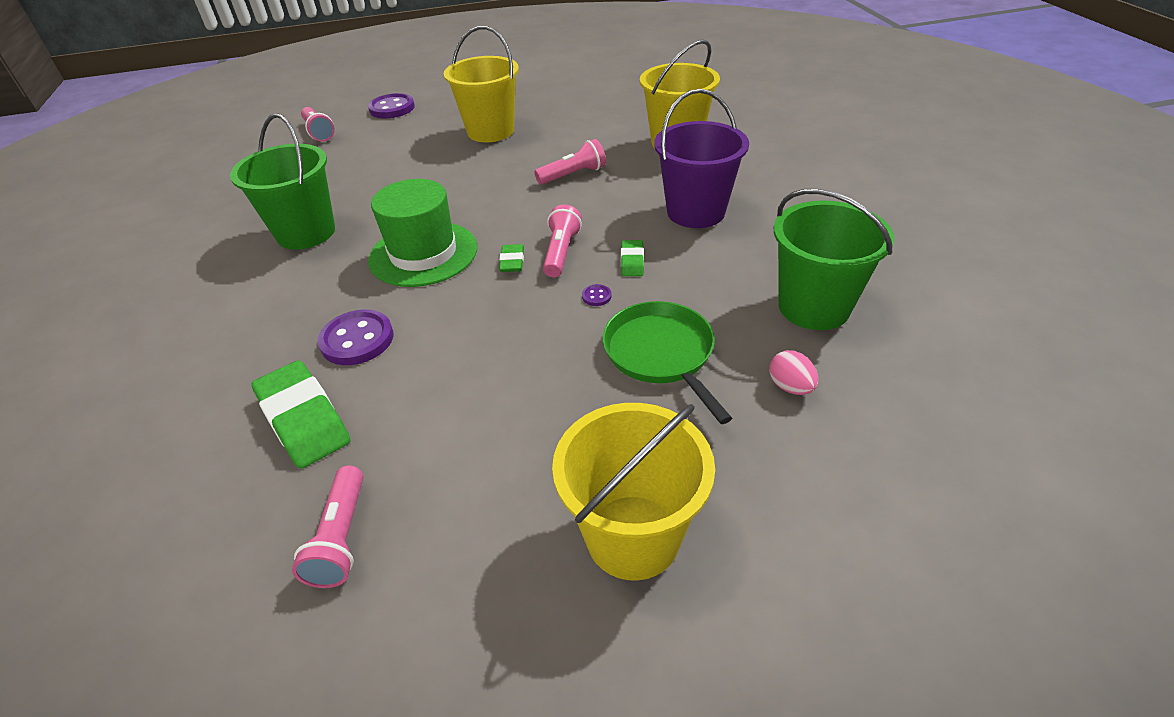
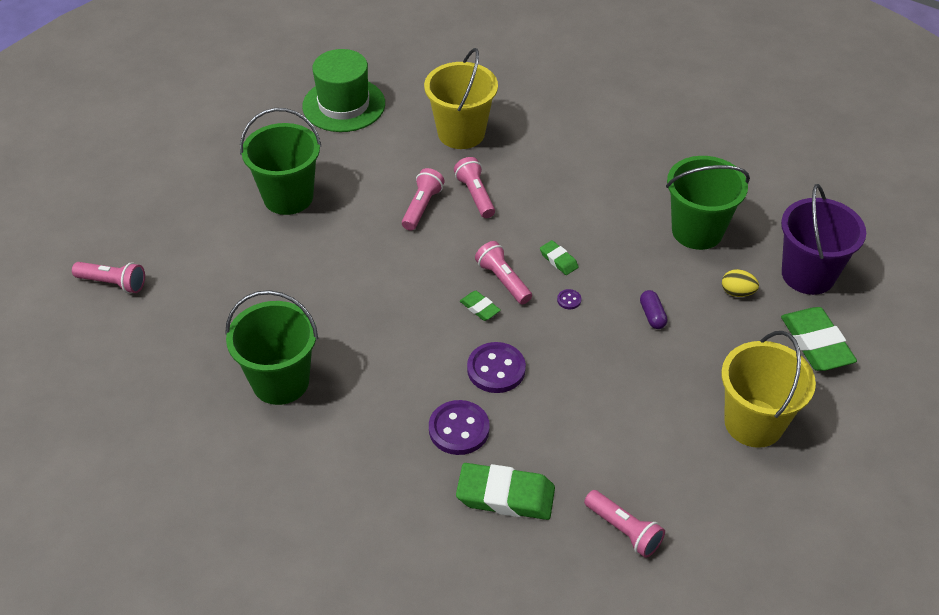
camera: 45 degrees left, 5 degrees up
purple button [368,93,415,118] -> purple button moved to [467,342,526,393]
green hat [368,179,477,287] -> green hat moved to [302,49,385,132]
yellow bucket [444,26,519,142] -> green bucket [240,108,321,215]
green pan [603,301,732,424] -> purple capsule [640,290,668,329]
purple bucket [654,89,749,228] -> purple bucket moved to [781,184,866,295]
pink egg [769,350,818,395] -> yellow egg [722,269,759,297]
none -> pink flashlight [454,157,495,218]
none -> green eraser [781,307,857,371]

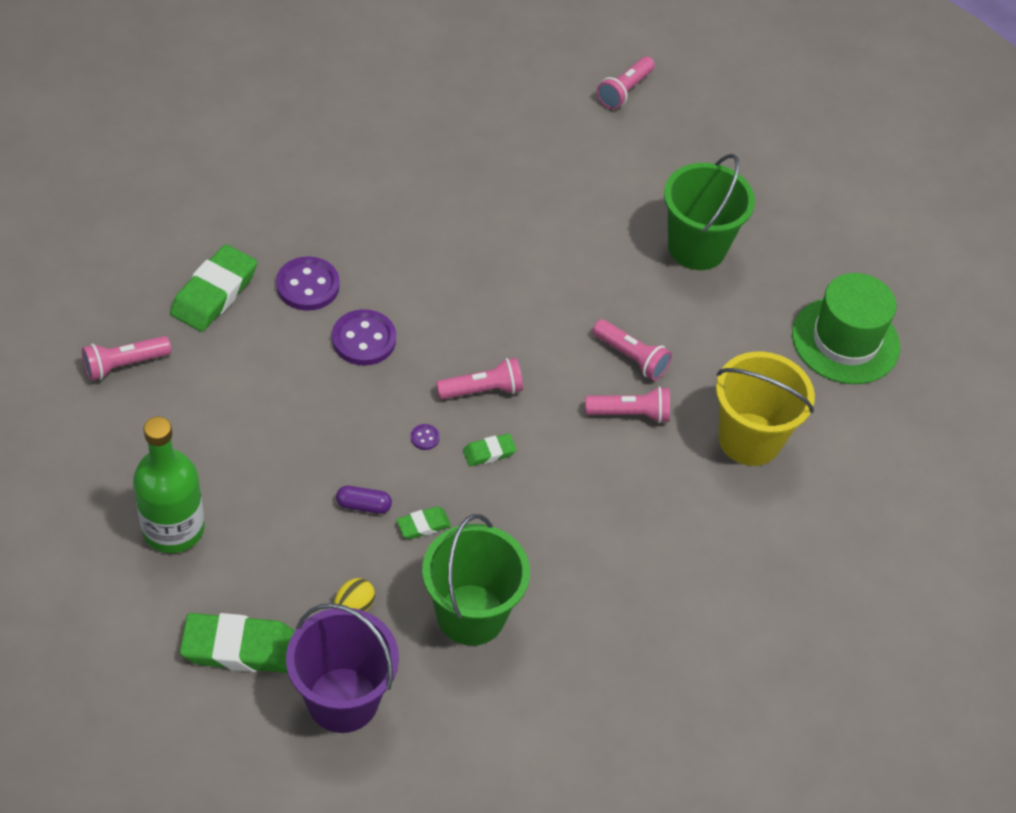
camera: 105 degrees right, 5 degrees up
green bucket [225,290,318,405] -> none
green eraser [460,291,501,321] -> green eraser moved to [396,507,451,539]
yellow bucket [721,331,816,448] -> green bottle [133,417,204,553]

